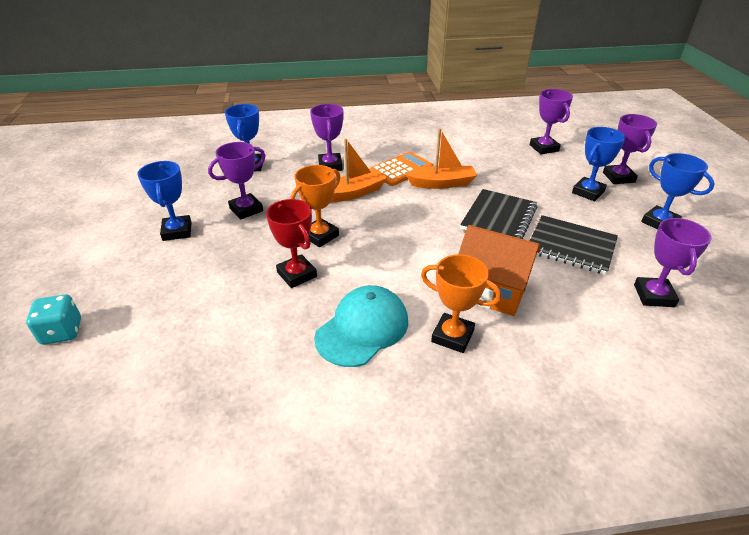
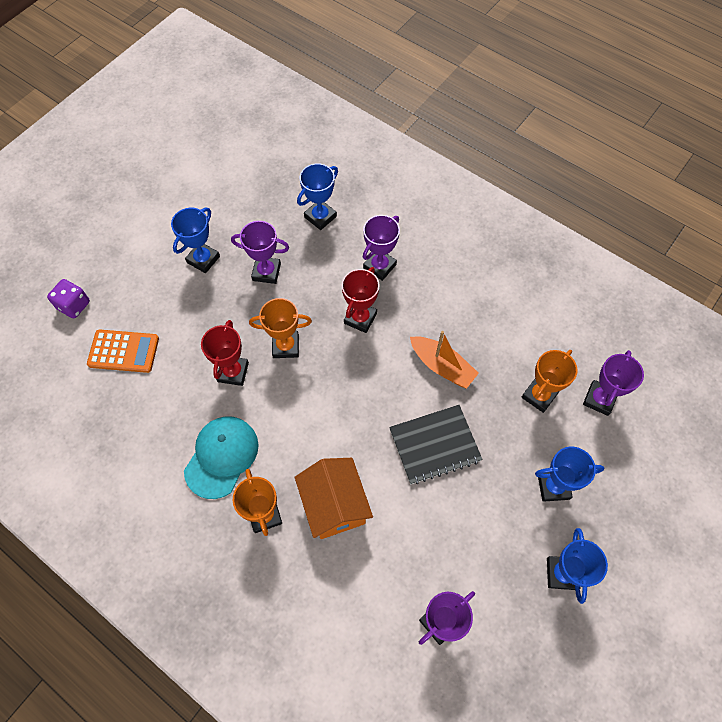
camera: 45 degrees right, 25 degrees up
turquoise dice [26,294,81,345] -> purple dice [47,279,90,318]
turquoise cap [314,285,408,367] -> turquoise cap turned 60 degrees counterclockwise [184,416,259,499]
orange boat [331,138,387,202] -> red trophy [341,267,380,333]
orange calculator [369,152,433,186] -> orange calculator moved to [87,330,159,373]
black notebook [529,215,618,275] -> none
purple trophy [603,114,657,184] -> none
none -> orange trophy [521,350,577,413]

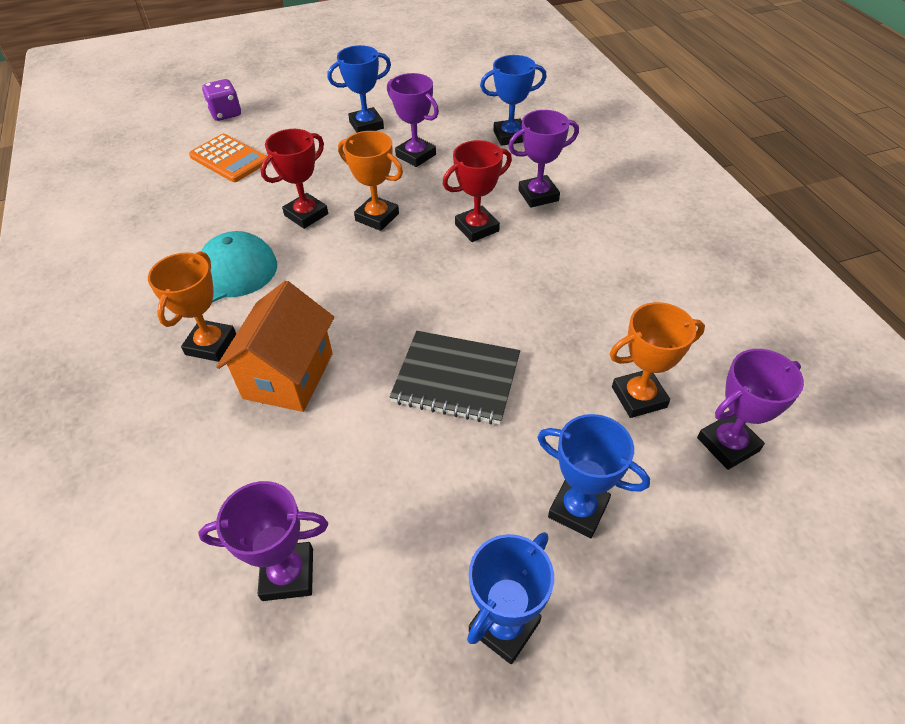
camera: 35 degrees right, 15 degrees down
orange boat [410,331,479,389] -> none

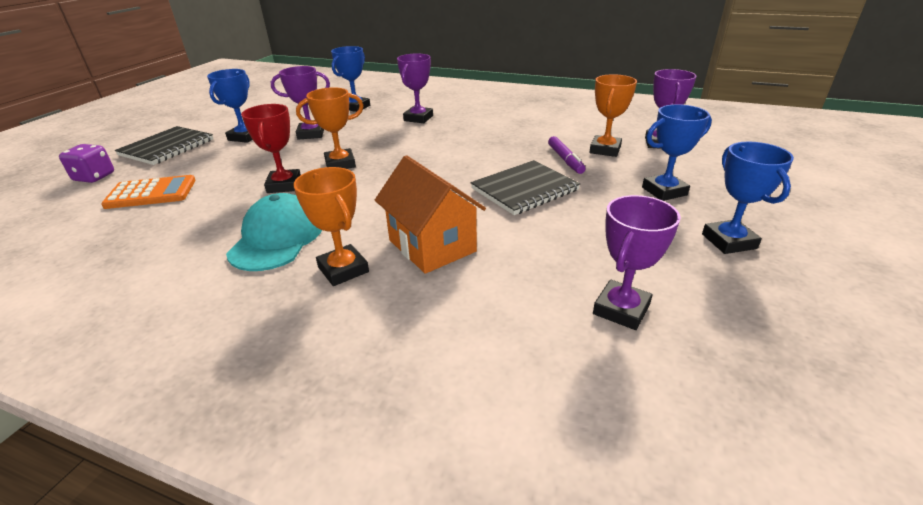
camera: 50 degrees left, 15 degrees down
red trophy [443,140,512,242] -> none
none -> black notebook [115,126,214,165]
none -> purple marker [548,136,585,174]

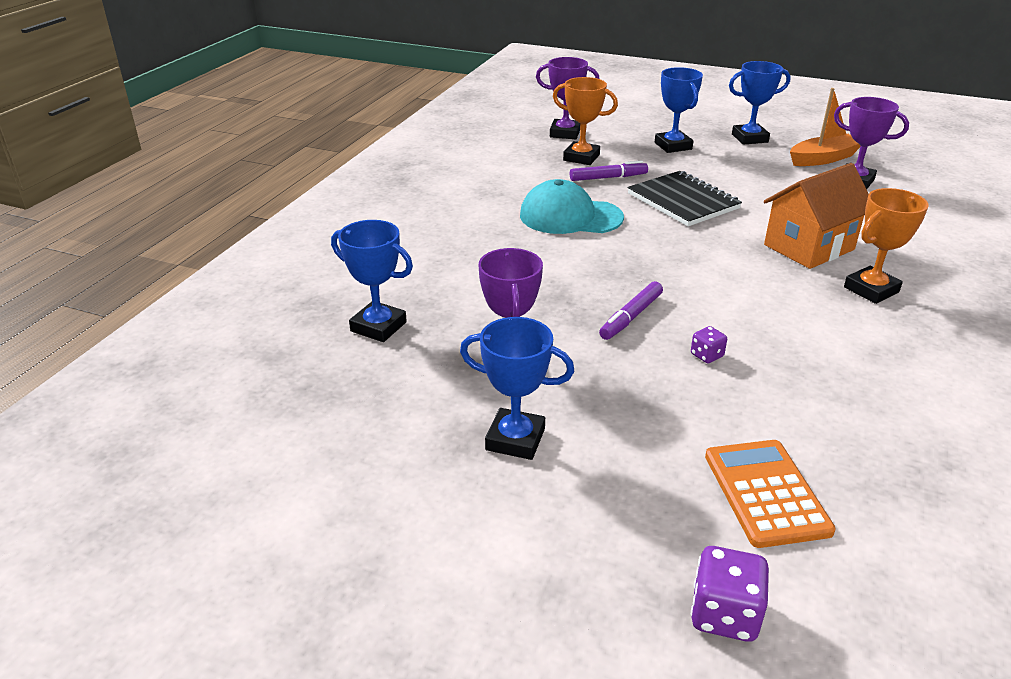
camera: 90 degrees left, 0 degrees up
black notebook [115,126,214,165] -> none
turquoise cap [226,193,322,271] -> turquoise cap moved to [520,179,624,234]
red trophy [241,104,301,193] -> purple dice [691,326,727,363]
orange trophy [296,87,363,169] -> purple marker [599,281,663,340]
purple trophy [397,53,433,123] -> none
none -> orange boat [790,88,861,166]

